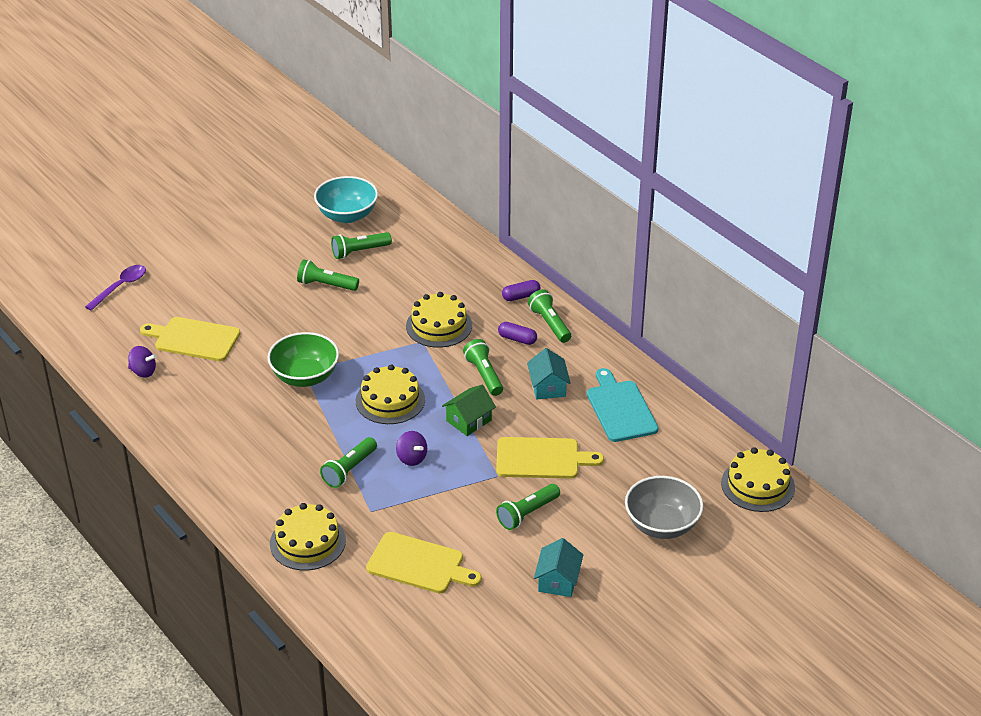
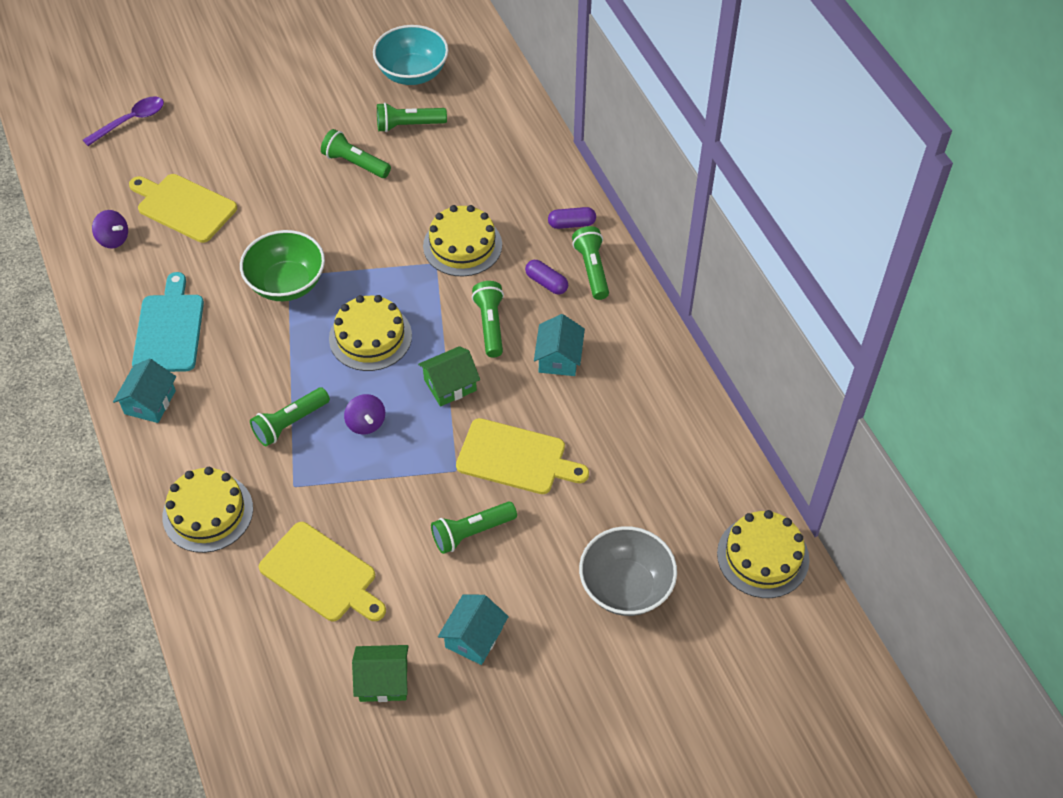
camera: 15 degrees right, 15 degrees up
turquoise cutting board [587,368,658,442] -> turquoise cutting board moved to [132,272,204,372]
none -> turquoise house [113,358,176,423]
none -> green house [352,645,409,702]

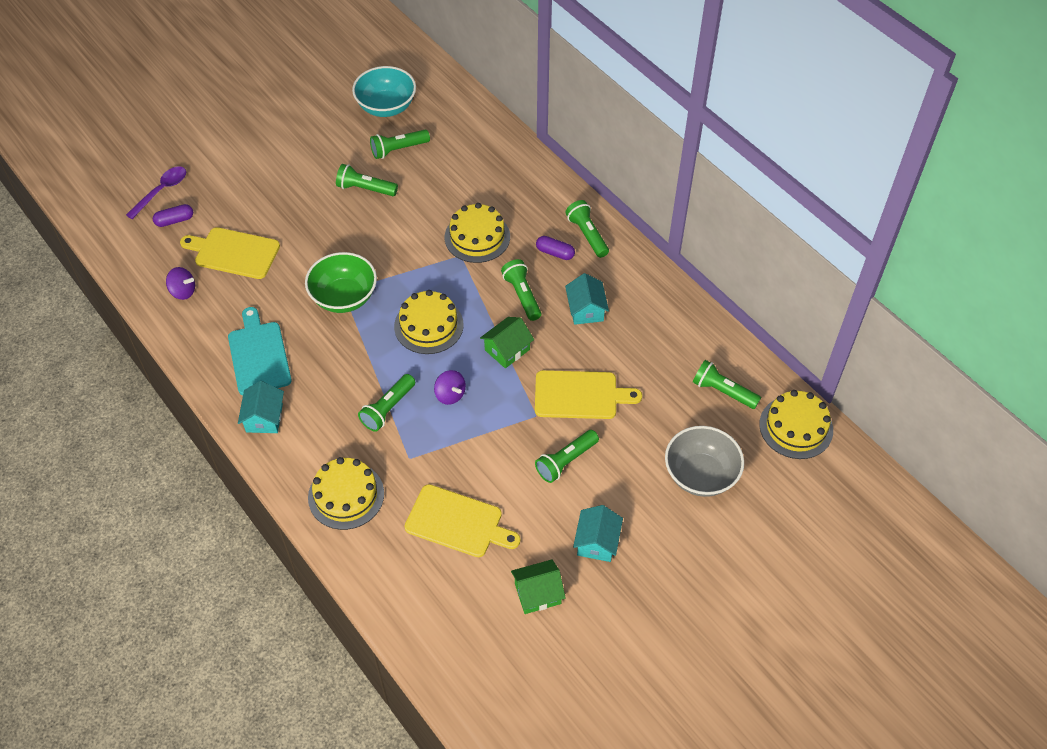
camera: 15 degrees left, 0 degrees up
purple capsule [548,207,596,229] -> purple capsule moved to [153,204,193,227]
none -> green flashlight [693,360,761,409]

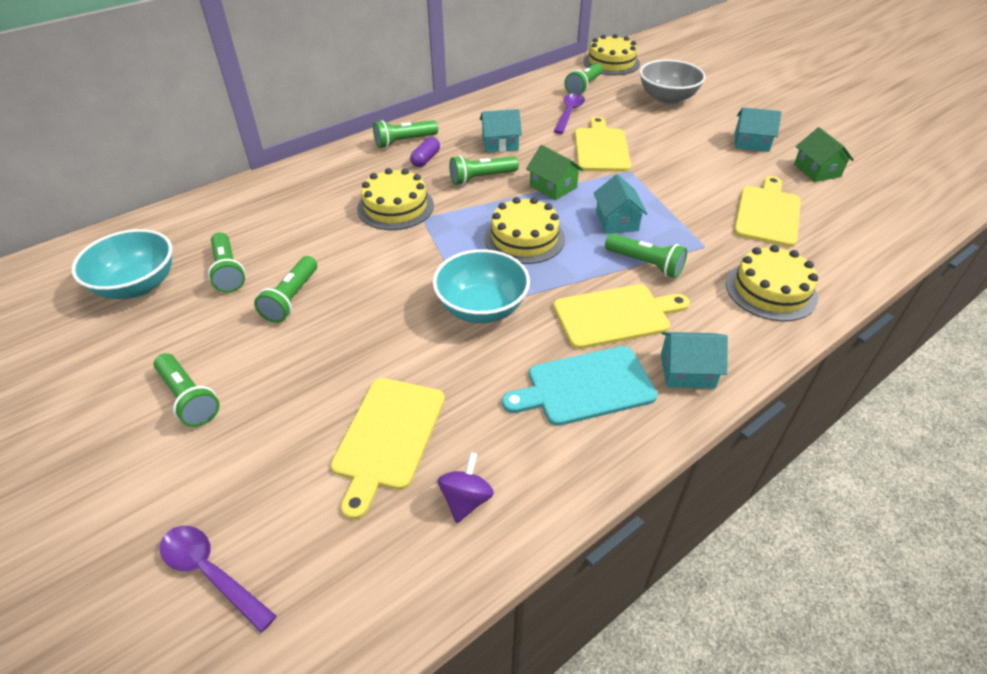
camera: 90 degrees left, 10 degrees down
purple capsule [153,204,193,227] -> none
green bowl [305,252,377,313] -> turquoise bowl [433,249,530,323]
purple spinning top [434,370,466,405] -> turquoise house [594,174,648,234]
green flashlight [535,430,599,483] -> green flashlight moved to [154,353,219,427]
none -> yellow cutting board [553,284,690,349]
none -> purple spoon [554,93,585,134]

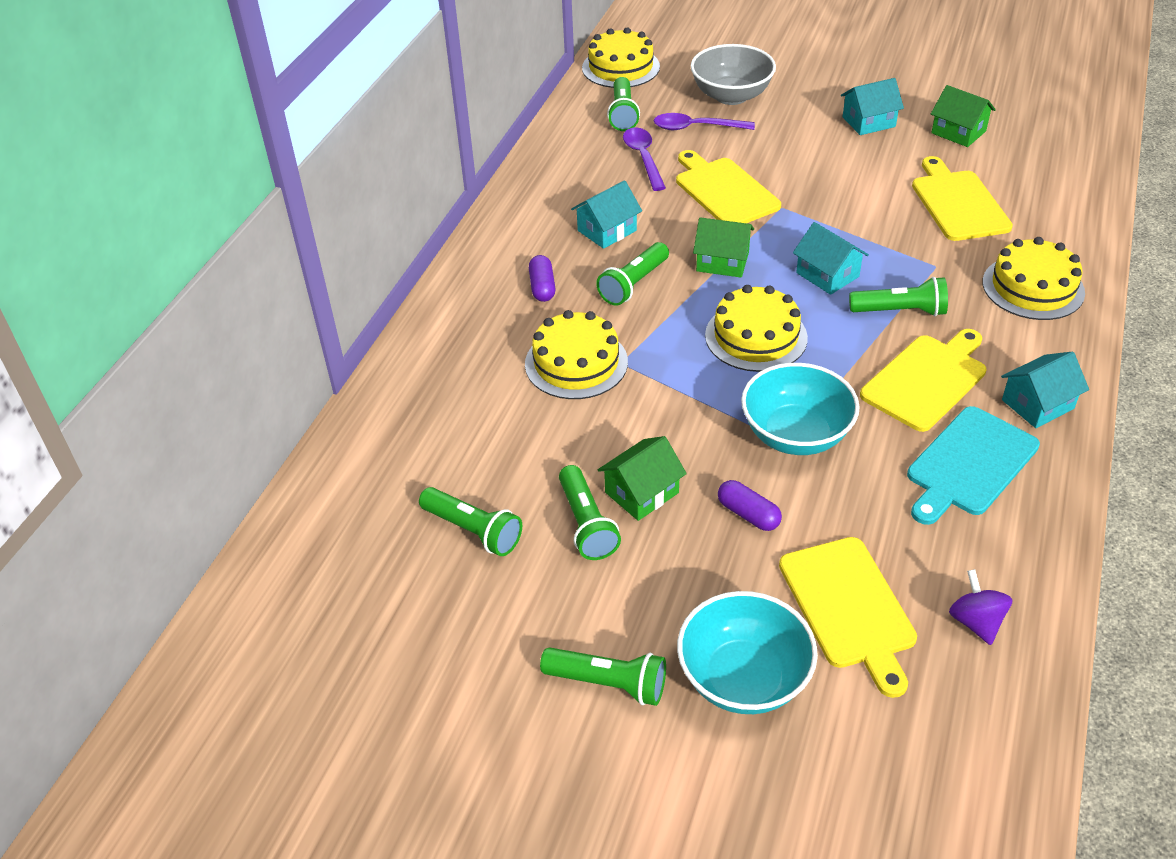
camera: 30 degrees left, 0 degrees up
turquoise bowl [71,229,172,299] -> turquoise bowl moved to [677,591,818,714]
purple spoon [160,526,277,632] -> purple spoon moved to [654,113,755,130]
green flashlight [373,120,438,148] -> none
none -> green house [598,436,687,521]
none -> purple capsule [718,480,782,531]

